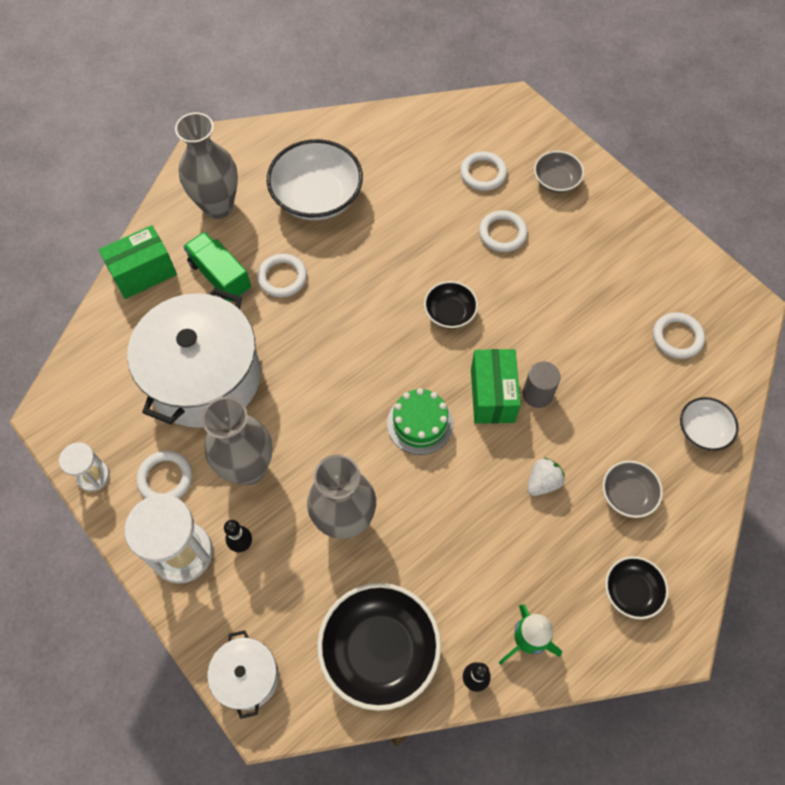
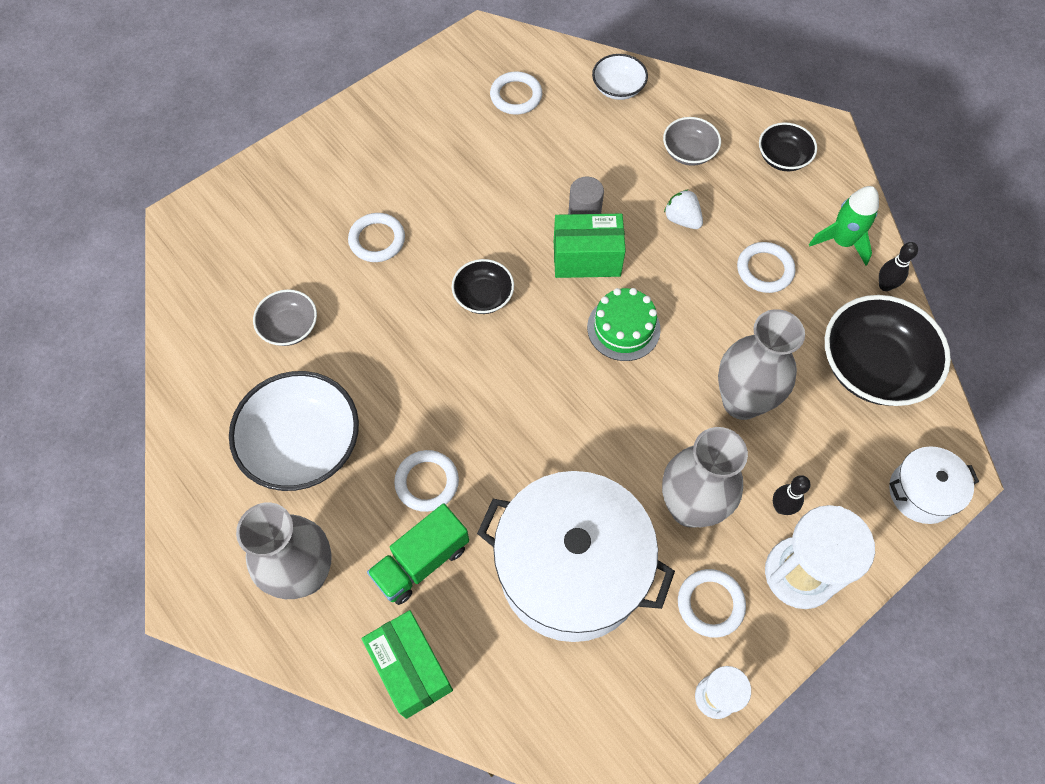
camera: 90 degrees left, 0 degrees up
white ring [460,151,507,191] -> white ring moved to [737,242,795,293]
grey bowl [534,151,584,193] -> grey bowl moved to [253,289,317,346]

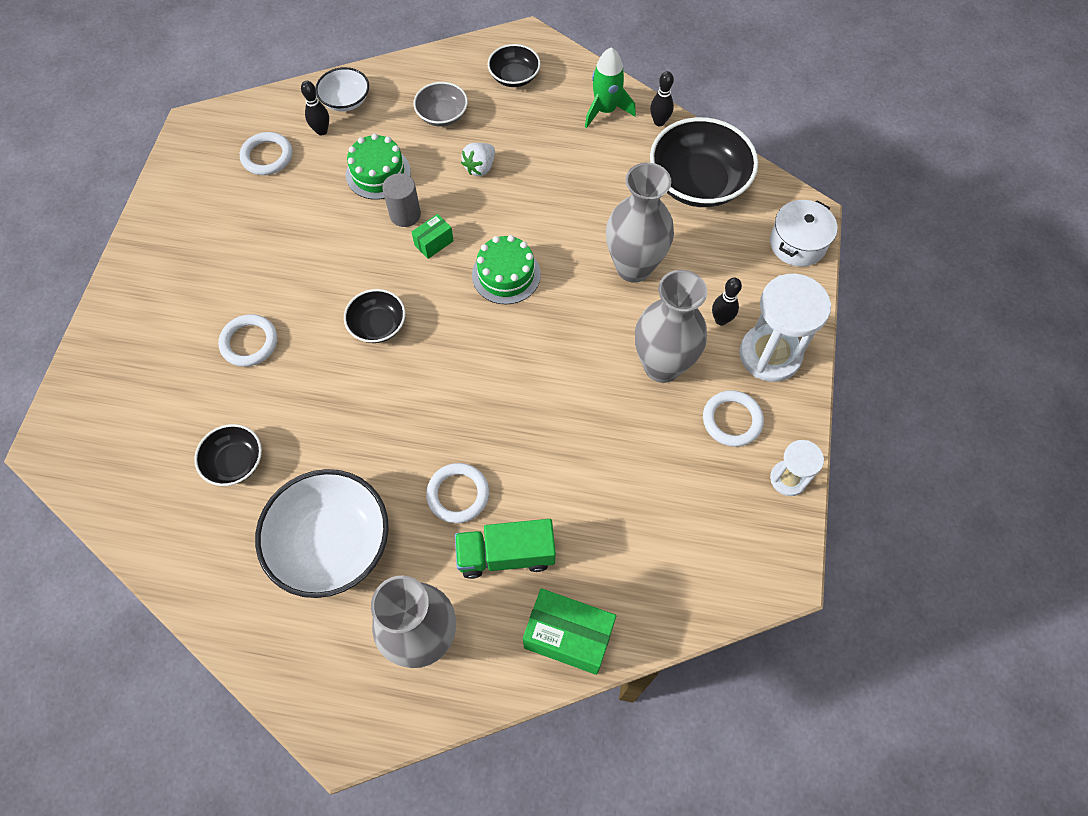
camera: 40 degrees left, 0 degrees up
grey bowl [253,289,317,346] -> black bowl [194,424,262,486]
green truck [367,503,469,605] -> green truck turned 75 degrees clockwise [455,519,556,579]
white pot [477,471,675,642] -> none
green box [554,214,626,278] -> green box [412,214,454,259], size x0.53
white strawberry [664,189,703,229] -> white strawberry turned 60 degrees counterclockwise [461,143,495,176]
white ring [737,242,795,293] -> none
none -> black bowling pin [301,81,329,135]
none -> green cake [346,134,411,200]

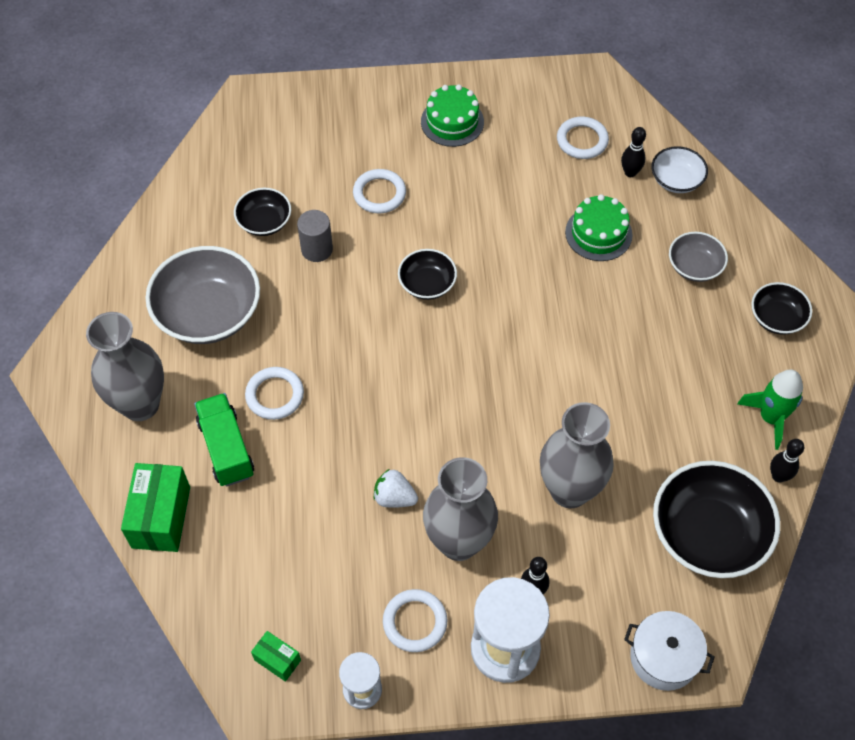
camera: 75 degrees right, 5 degrees down
white bowl [255,469,389,598] -> grey bowl [145,246,260,344]
grey cylinder [382,173,421,227] -> grey cylinder moved to [297,210,333,262]
green box [412,214,454,259] -> green box moved to [251,631,301,682]
white strawberry [461,143,495,176] -> white strawberry moved to [374,469,418,508]
green cake [472,235,541,305] -> green cake moved to [421,84,484,147]

